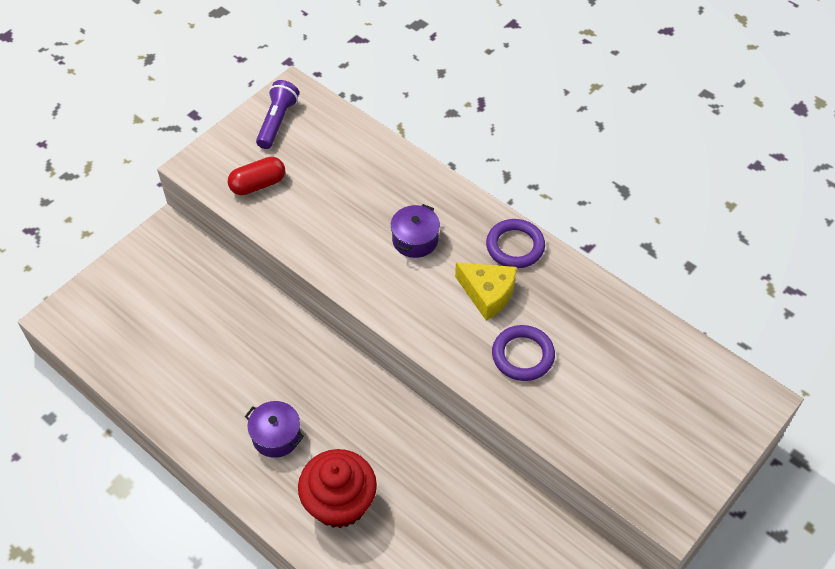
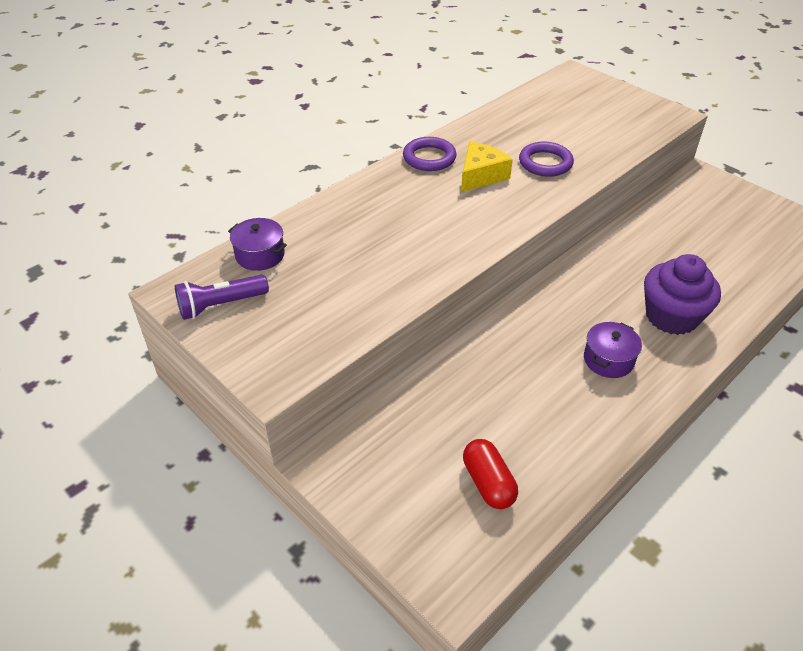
camera: 85 degrees left, 10 degrees down
red capsule [228,157,285,195] -> red capsule moved to [463,439,518,509]
purple flashlight [256,80,299,149] -> purple flashlight turned 45 degrees counterclockwise [175,275,269,320]
red cupcake [298,449,377,528] -> purple cupcake [644,254,721,335]
purple pot [391,204,440,258] -> purple pot moved to [228,218,287,271]

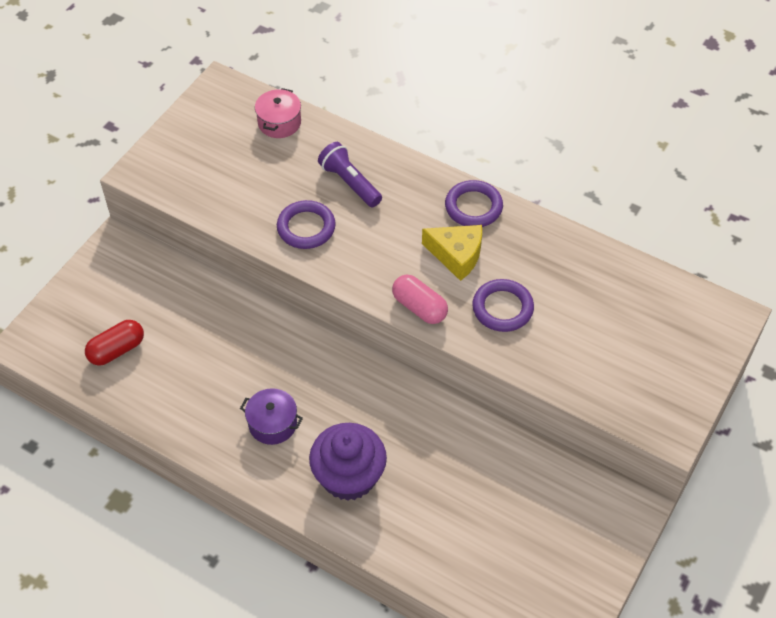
camera: 75 degrees right, 10 degrees up
purple flashlight [175,275,269,320] -> purple flashlight moved to [318,142,382,207]
purple pot [228,218,287,271] -> pink pot [255,88,301,138]
none -> purple ring [277,200,336,249]
none -> pink capsule [392,275,448,324]

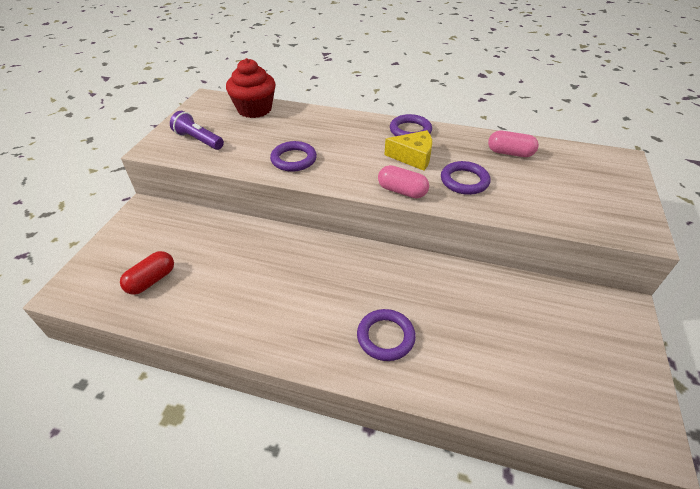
camera: 15 degrees left, 10 degrees down
purple pot [240,388,303,445] -> none
pink pot [255,88,301,138] -> red cupcake [226,58,276,118]
purple cupcake [309,423,387,501] -> purple ring [357,309,416,361]
purple flashlight [318,142,382,207] -> purple flashlight moved to [170,111,224,150]
none -> pink capsule [488,131,539,157]

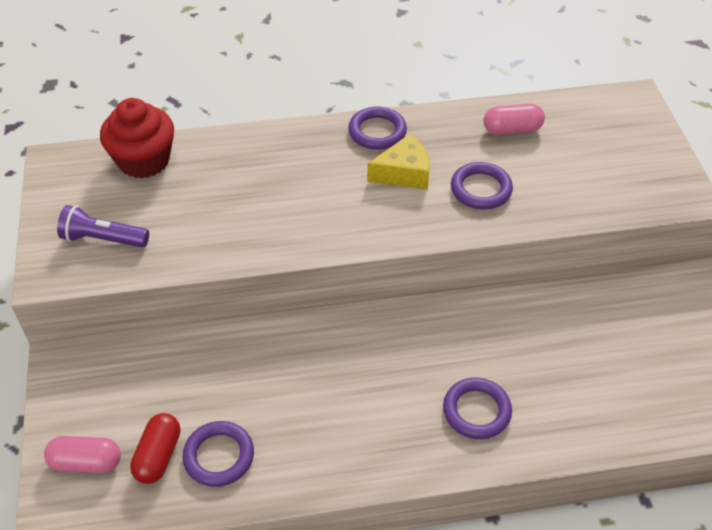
camera: 25 degrees left, 5 degrees up
purple ring [270,141,317,172] -> purple ring moved to [182,421,254,487]
pink capsule [378,165,429,198] -> pink capsule moved to [44,436,121,473]

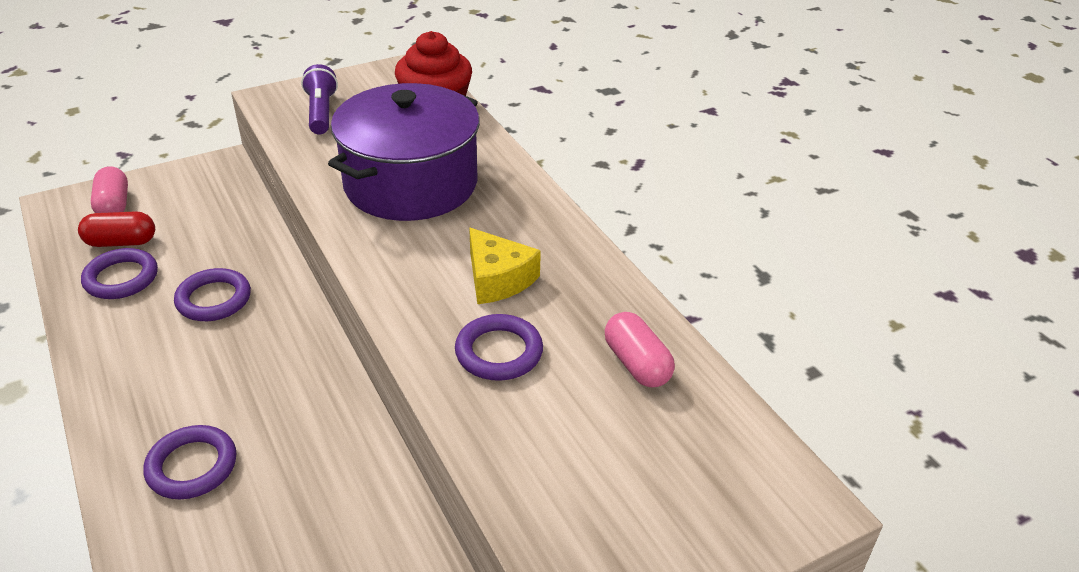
camera: 70 degrees right, 10 degrees down
purple ring [348,106,407,150] -> purple ring moved to [174,268,251,321]
none -> purple pot [328,83,480,221]

